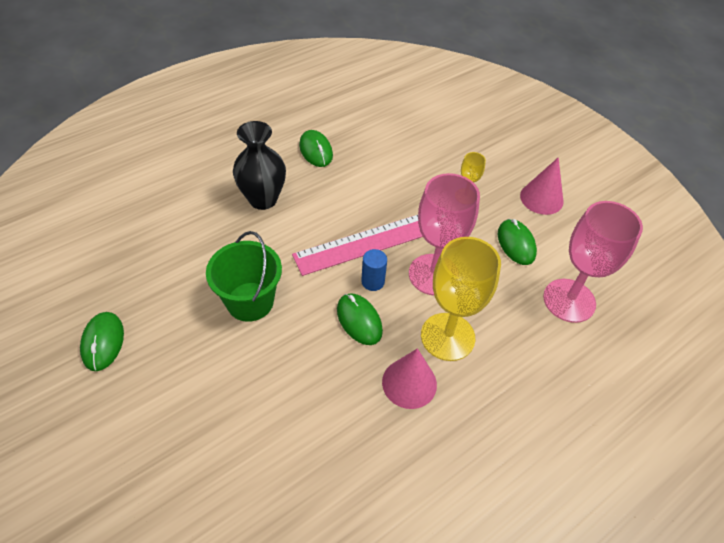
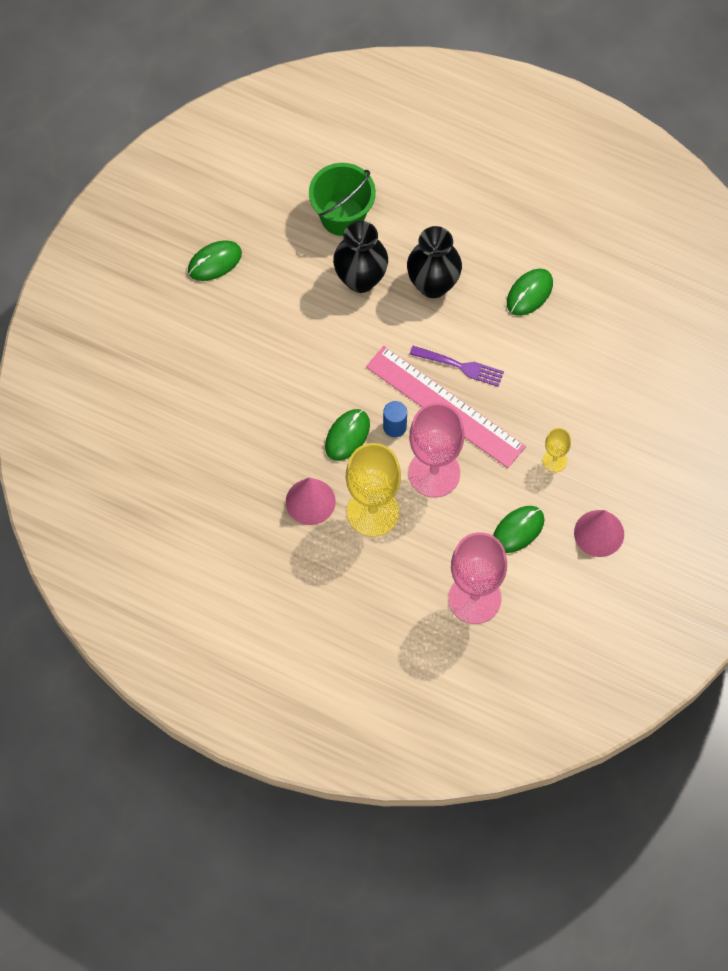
camera: 65 degrees right, 15 degrees up
green bucket [206,231,282,322] -> green bucket moved to [309,163,376,236]
none -> black vase [333,221,388,293]
none -> purple fork [409,346,504,387]

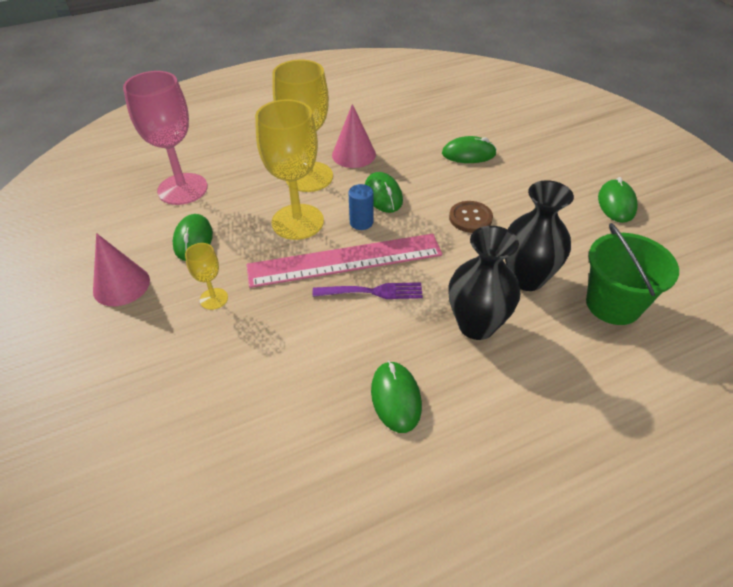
camera: 130 degrees right, 20 degrees down
pink goblet [408,403,465,498] -> yellow goblet [255,99,324,240]
purple fork [409,346,504,387] -> purple fork turned 150 degrees counterclockwise [313,282,423,299]
none -> green mouse [442,136,497,163]
none -> brown button [449,201,493,233]

